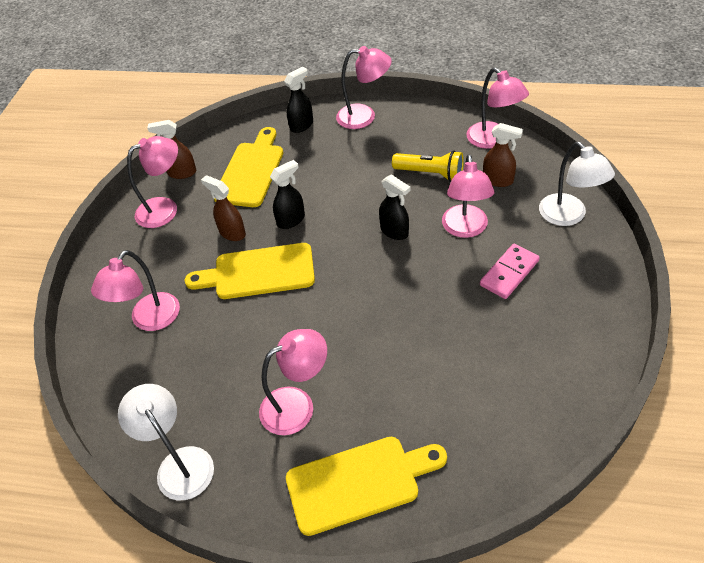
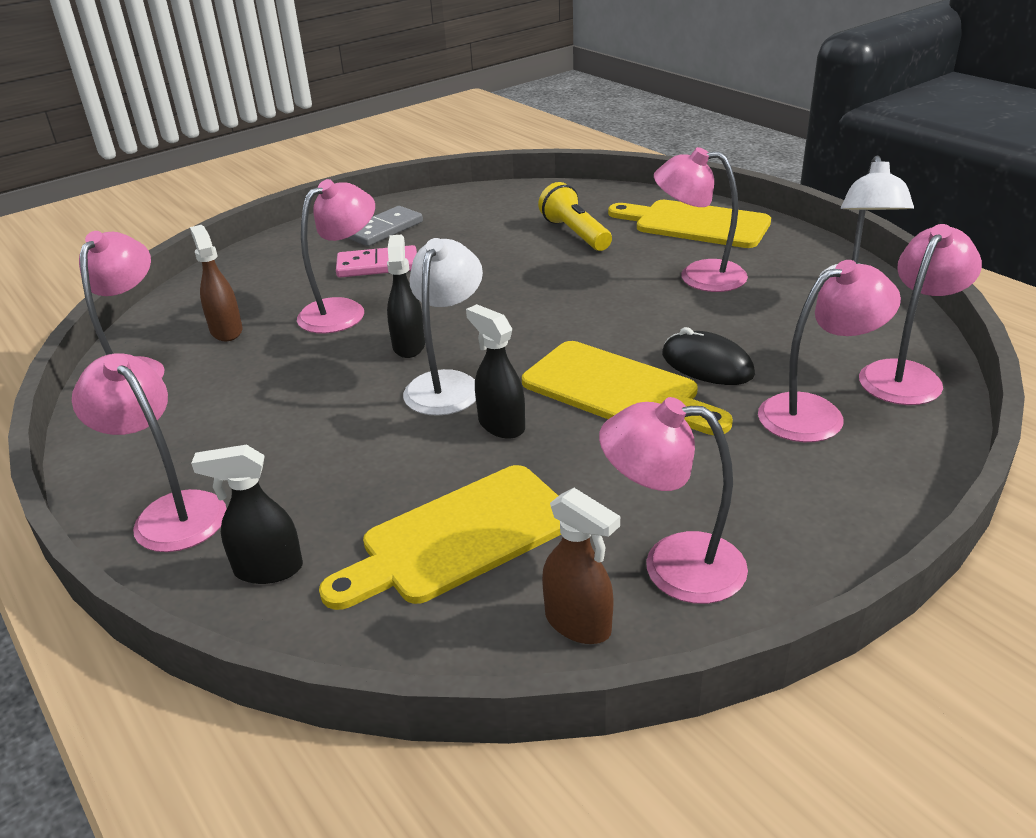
camera: 140 degrees left, 15 degrees down
brown spray bottle [201,175,246,241] -> none
black spray bottle [270,160,305,229] -> black spray bottle turned 45 degrees clockwise [466,304,525,438]
yellow flashlight [392,150,464,182] -> yellow flashlight moved to [538,182,612,251]
white lamp [539,142,615,226] -> white lamp moved to [403,238,483,416]
none -> grey domino [348,206,423,246]
none -> black mouse [662,327,755,385]
none -> pink lamp [859,224,982,405]

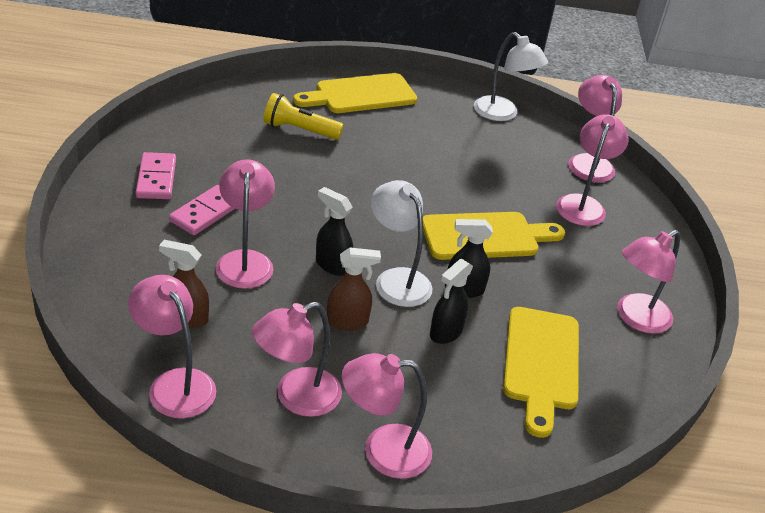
camera: 55 degrees left, 5 degrees up
black spray bottle [191,445,303,584] -> black spray bottle moved to [430,259,473,344]
grey domino [348,206,423,246] -> pink domino [136,152,176,199]
brown spray bottle [542,488,620,644] -> brown spray bottle moved to [327,247,381,331]
pink lamp [654,147,748,292] -> pink lamp moved to [252,302,342,417]
black mouse [662,327,755,385] -> none

